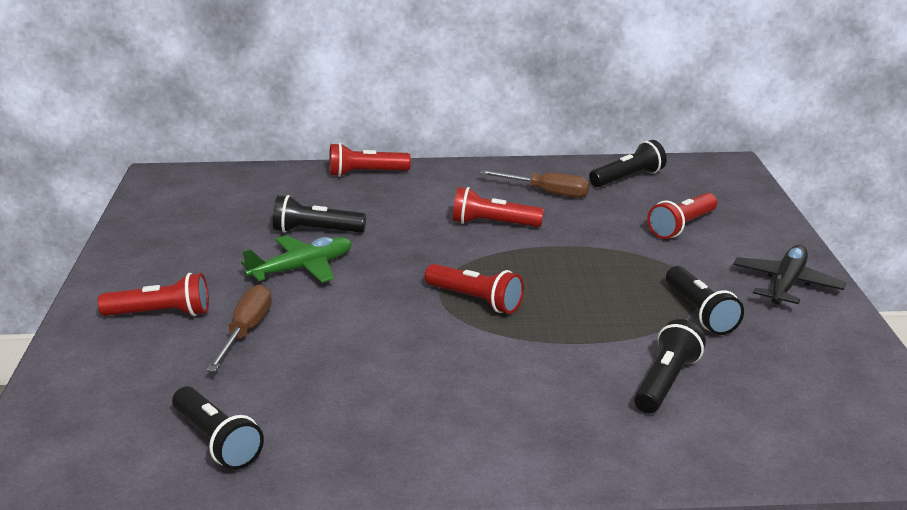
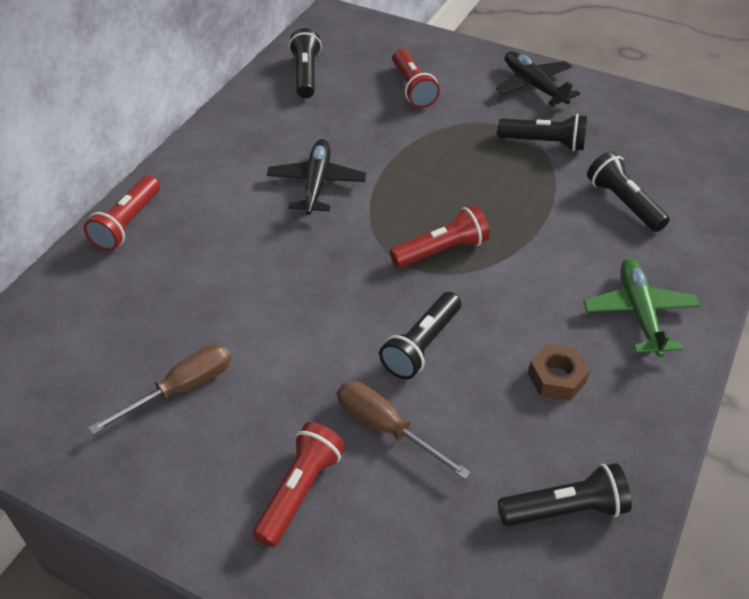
camera: 60 degrees left, 20 degrees up
green plane [241,235,352,283] -> green plane moved to [583,258,700,357]
black flashlight [273,195,366,233] -> black flashlight moved to [379,292,461,379]
red flashlight [453,187,544,227] -> black plane [267,139,367,215]
brown screwdriver [479,170,590,198] -> brown screwdriver moved to [89,344,231,435]
none -> brown nut [528,344,590,401]

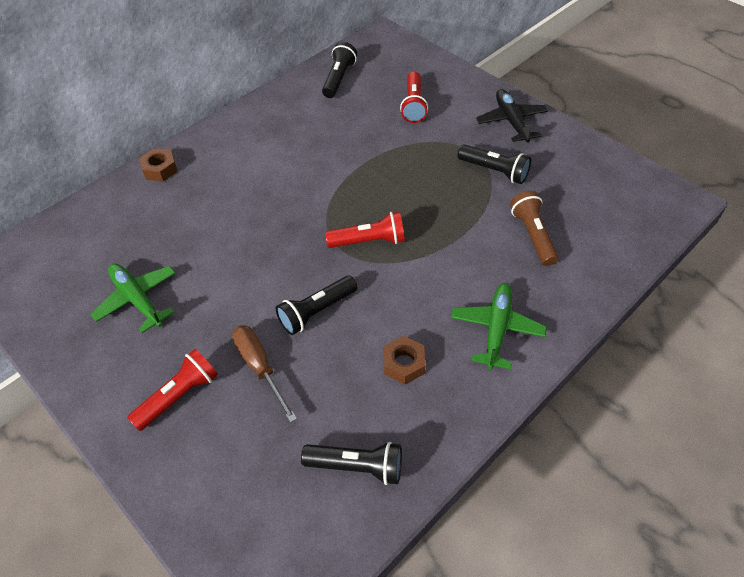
camera: 20 degrees right, 5 degrees up
red flashlight [84,175,160,251] -> brown nut [139,148,178,182]
brown screwdriver [89,344,231,435] -> green plane [90,263,176,333]
black plane [267,139,367,215] -> none
black flashlight [587,151,670,232] -> brown flashlight [510,191,559,266]

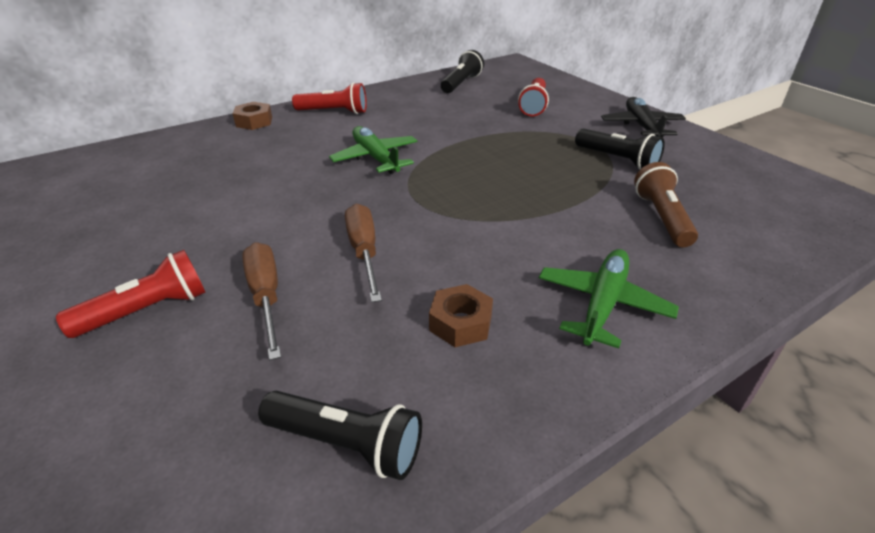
camera: 10 degrees right, 15 degrees down
green plane [90,263,176,333] -> green plane moved to [329,126,418,174]
black flashlight [276,276,358,335] -> brown screwdriver [345,203,382,302]
red flashlight [325,212,405,248] -> red flashlight moved to [292,82,367,114]

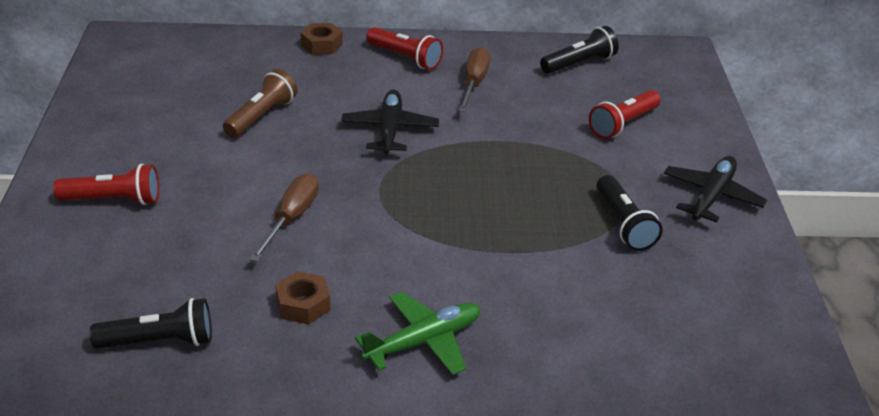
camera: 30 degrees right, 0 degrees up
brown screwdriver [242,242,281,360] -> brown screwdriver moved to [458,47,491,112]
black flashlight [258,391,422,480] -> black flashlight turned 60 degrees counterclockwise [90,298,212,349]
green plane [329,126,418,174] -> black plane [341,89,439,154]
brown flashlight [634,162,698,247] -> brown flashlight moved to [223,69,298,138]

